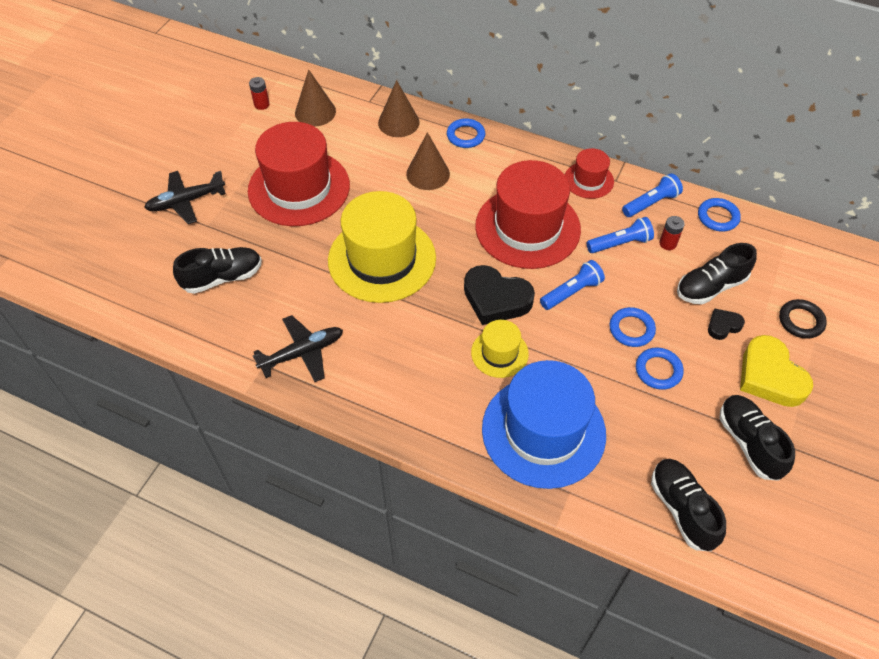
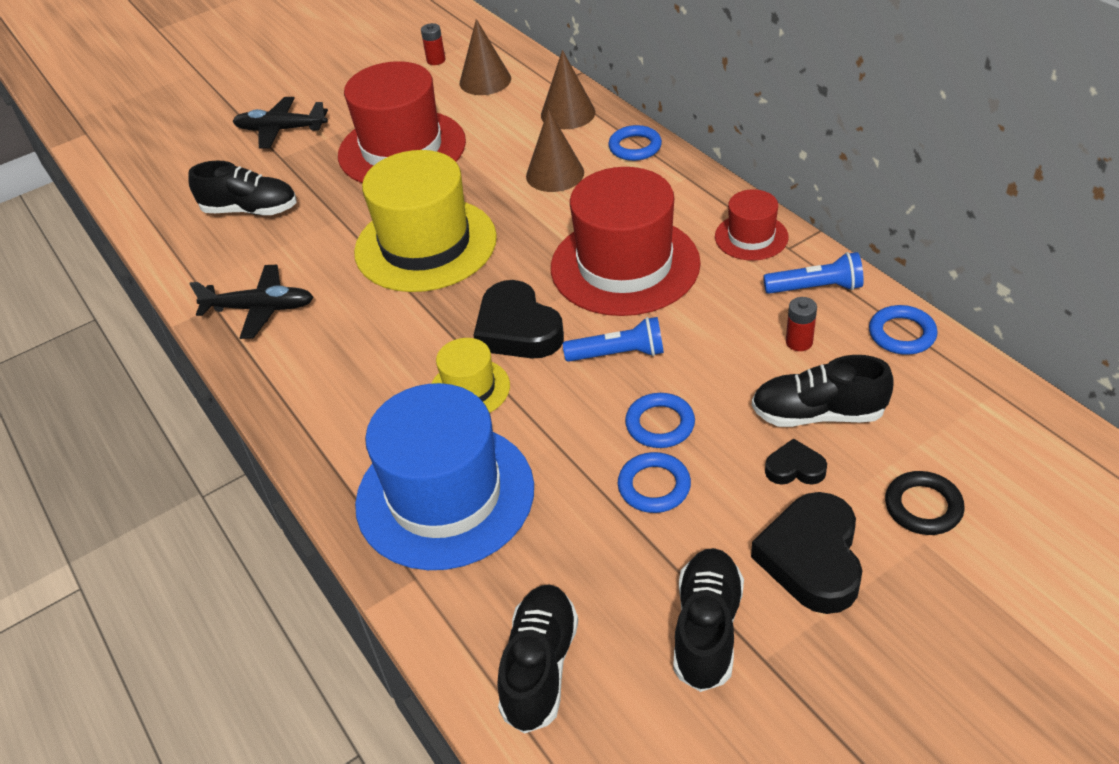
camera: 35 degrees right, 10 degrees down
blue flashlight [587,217,654,253] -> none
yellow heart [740,335,813,407] -> black heart [751,492,862,614]

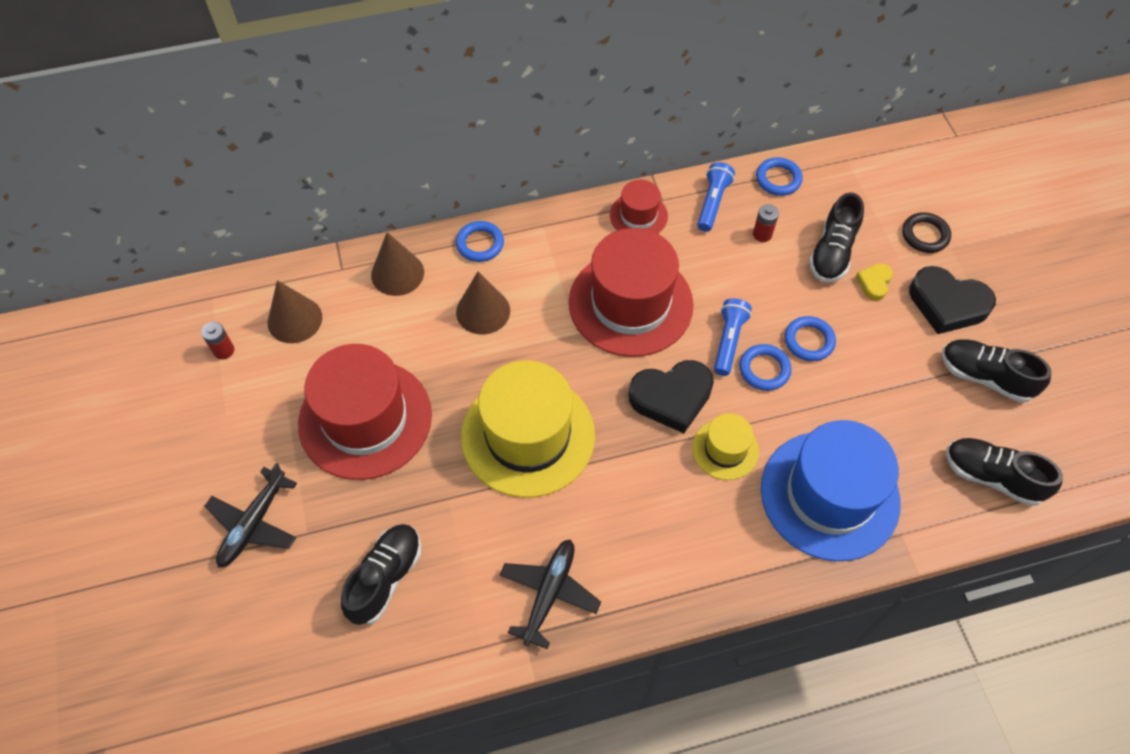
camera: 75 degrees left, 15 degrees up
blue ring [618,452,691,513] -> blue ring moved to [739,344,791,391]
black heart [765,438,827,485] -> yellow heart [856,264,893,301]

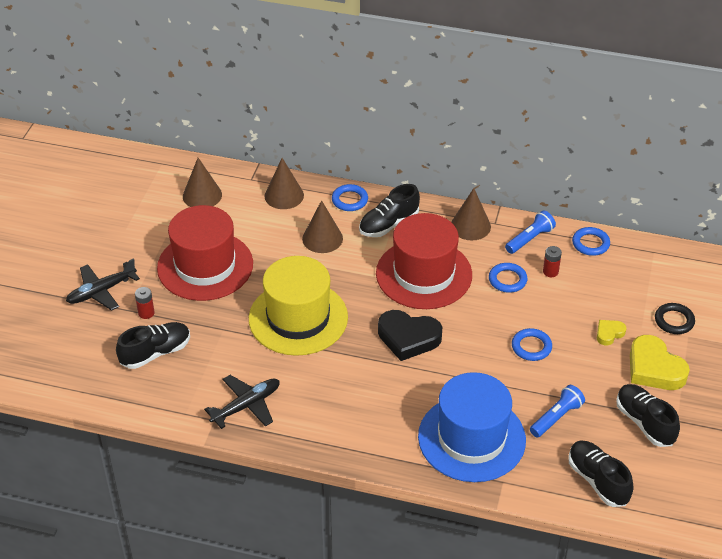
camera: 30 degrees right, 15 degrees down
red battery [201,322,234,360] -> red battery moved to [135,287,154,319]
red hat [610,179,668,234] -> brown cone [452,188,491,240]
yellow hat [692,413,759,480] -> none
blue flashlight [714,298,752,376] -> blue flashlight moved to [530,385,585,437]
blue ring [739,344,791,391] -> blue ring moved to [489,263,528,293]
black shoe [809,192,864,282] -> black shoe moved to [359,184,420,237]
black heart [909,266,996,334] -> yellow heart [630,335,690,390]

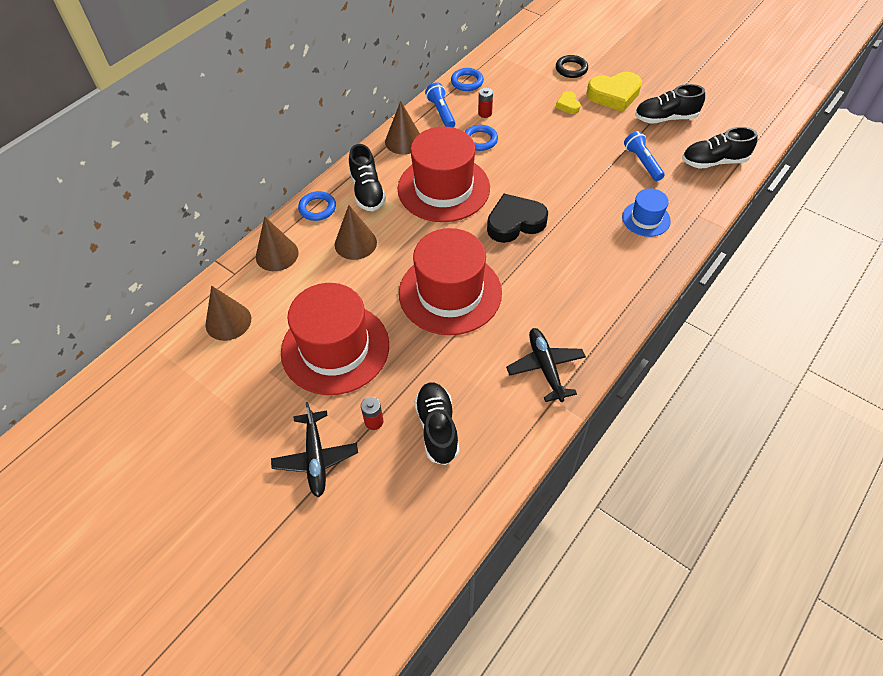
camera: 65 degrees left, 10 degrees up
yellow hat [249,256,348,356] -> red hat [399,228,502,335]
black heart [378,310,442,361] -> black heart turned 150 degrees counterclockwise [487,194,548,243]
blue hat [418,372,526,482] -> blue hat [622,188,671,237], size x0.49
blue ring [512,328,552,361] -> none

